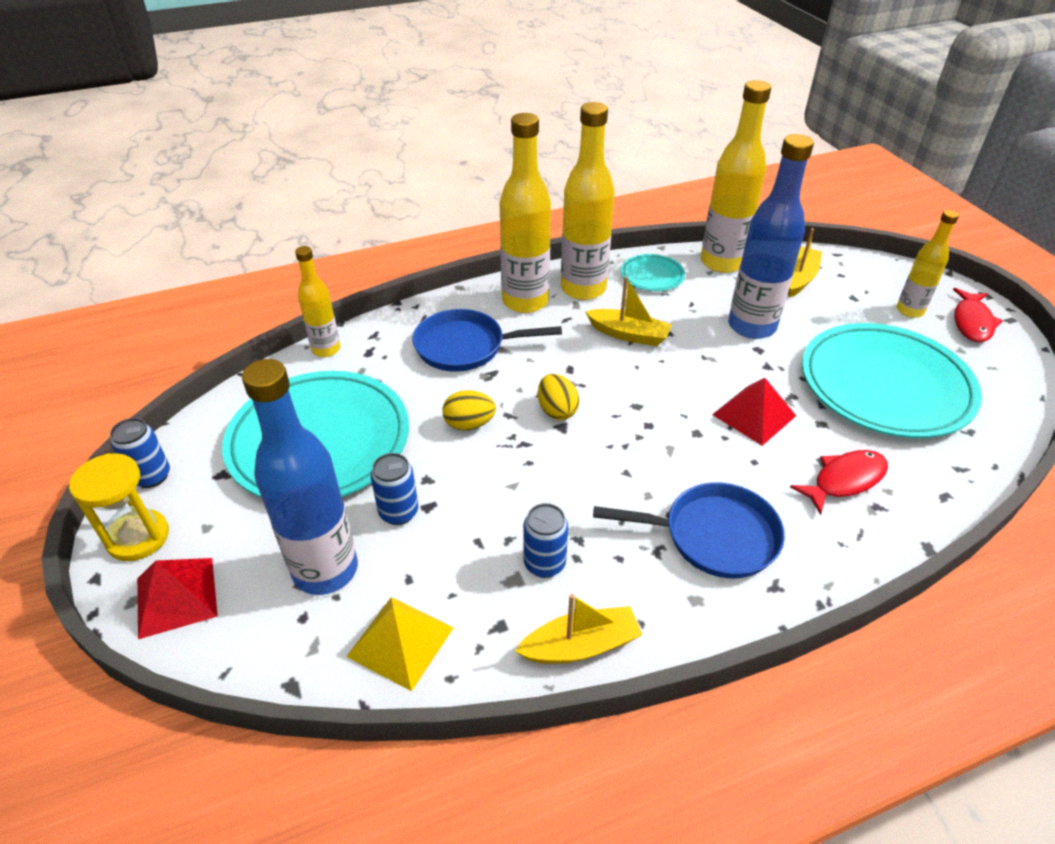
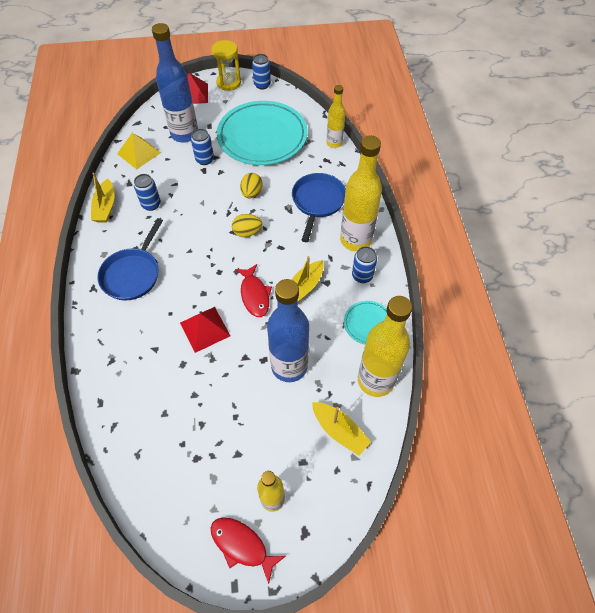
camera: 105 degrees right, 15 degrees up
yellow bottle [561,102,615,300] -> blue can [352,246,377,283]
red fish [790,450,888,515] -> red fish moved to [235,264,272,317]
turquoise plate [802,323,982,438] -> none

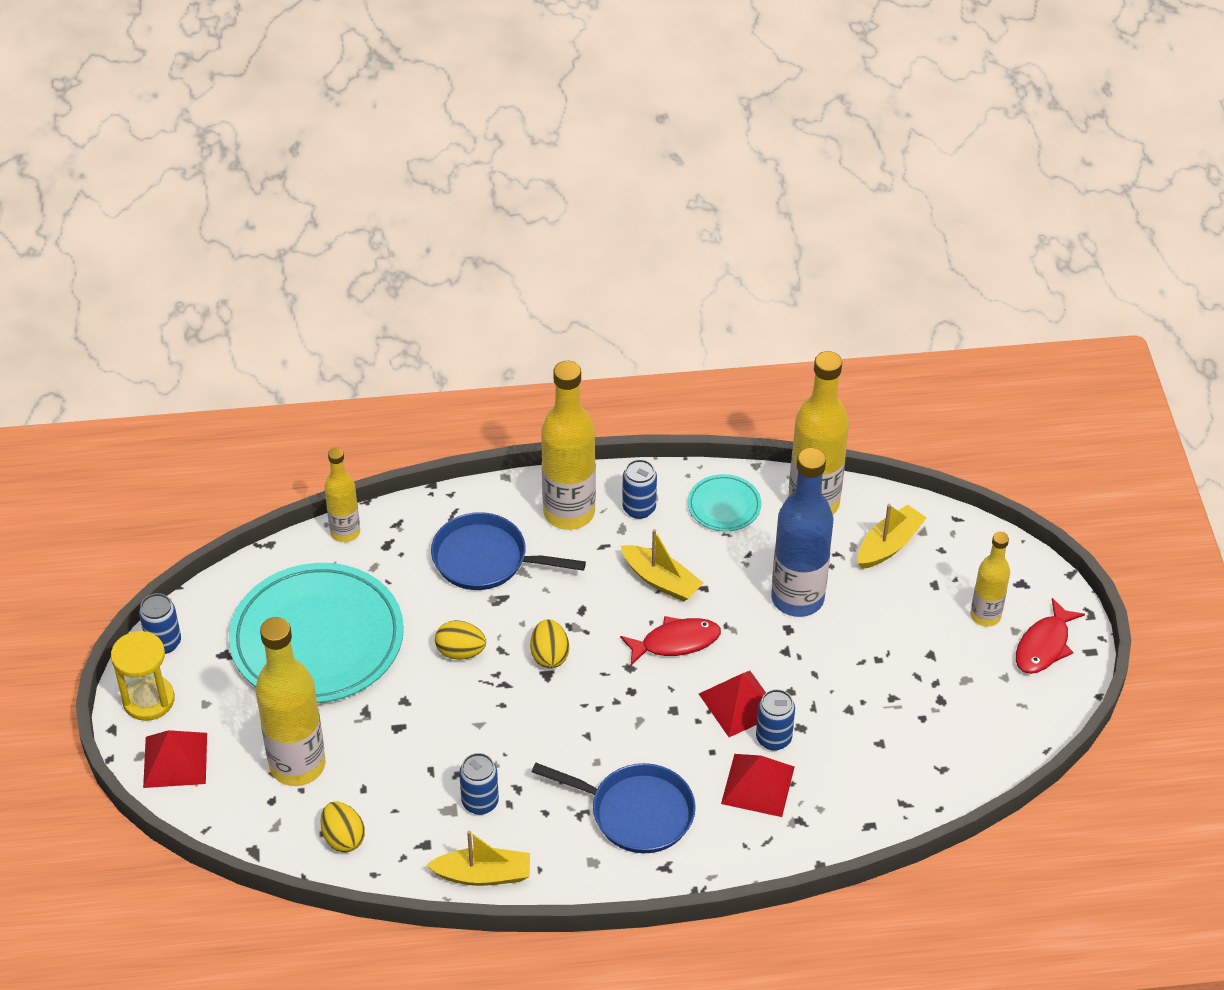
camera: 90 degrees left, 10 degrees down
yellow pyramid [117,133,161,169] -> yellow egg [321,801,365,852]
blue bottle [152,23,198,143] -> yellow bottle [256,617,325,786]
blue can [191,129,214,165] -> blue can moved to [756,689,795,751]
none -> red pyramid [721,754,794,817]

